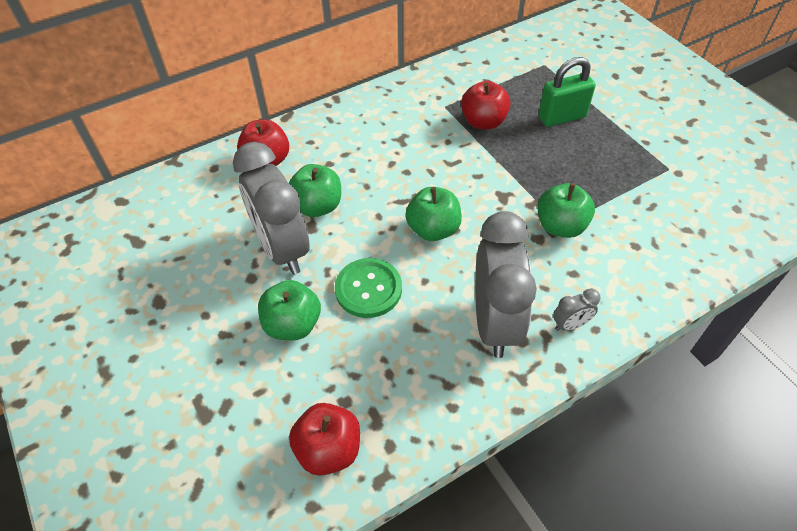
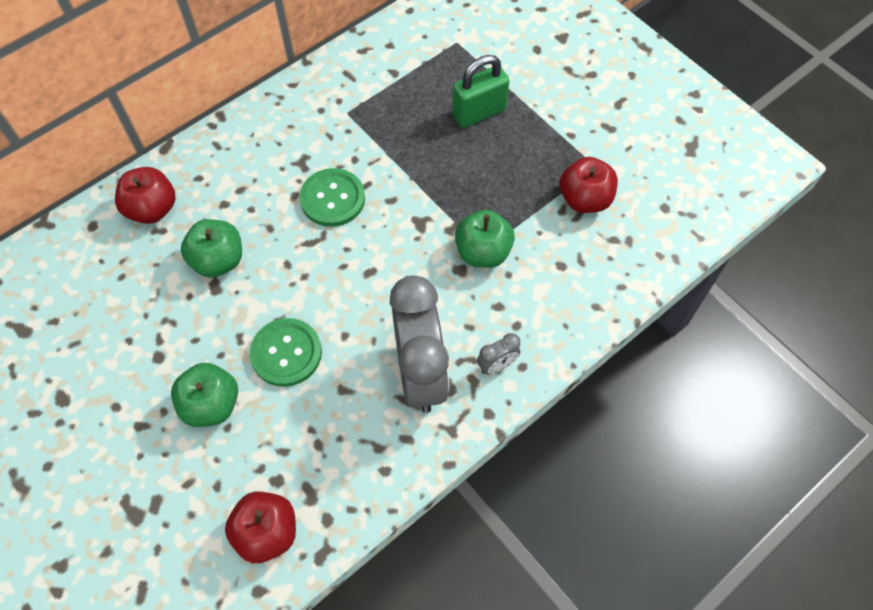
camera: 10 degrees left, 10 degrees up
grey clock [233,142,310,274] -> none
green apple [405,187,462,241] -> none
red apple [461,81,510,130] -> red apple moved to [560,157,618,213]
none -> green button [299,168,365,227]

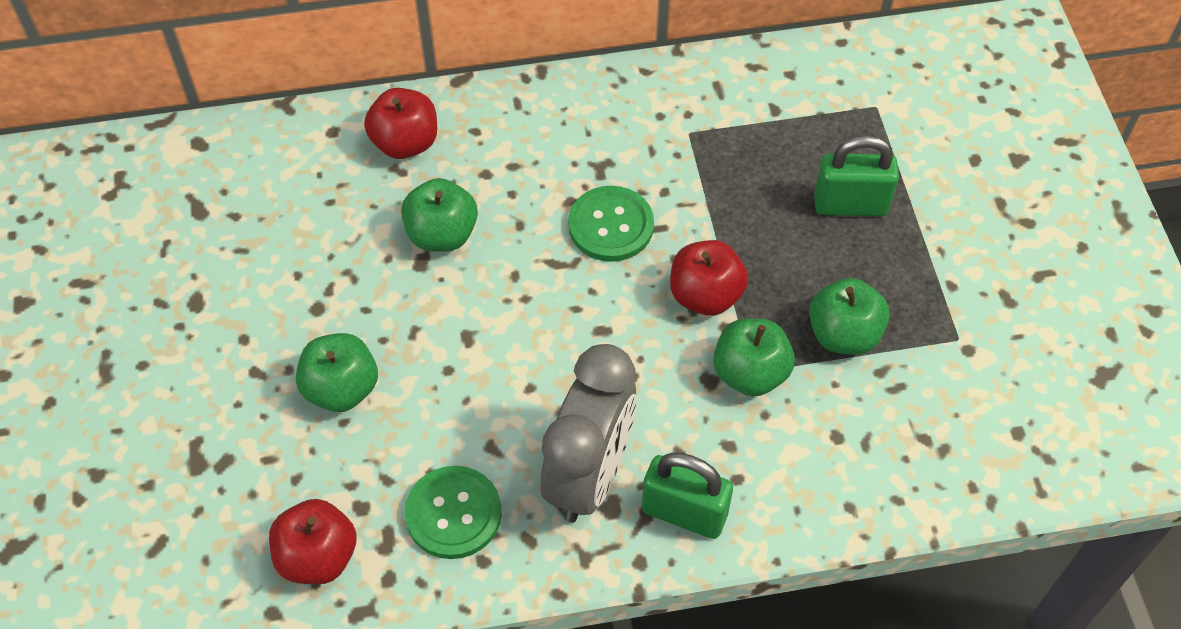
camera: 30 degrees right, 5 degrees down
green button [249,318,322,387] -> green button moved to [405,466,502,559]
grey clock [477,333,520,374] -> green padlock [642,452,733,539]
red apple [560,157,618,213] -> red apple moved to [670,240,748,316]
none -> green apple [809,278,890,355]

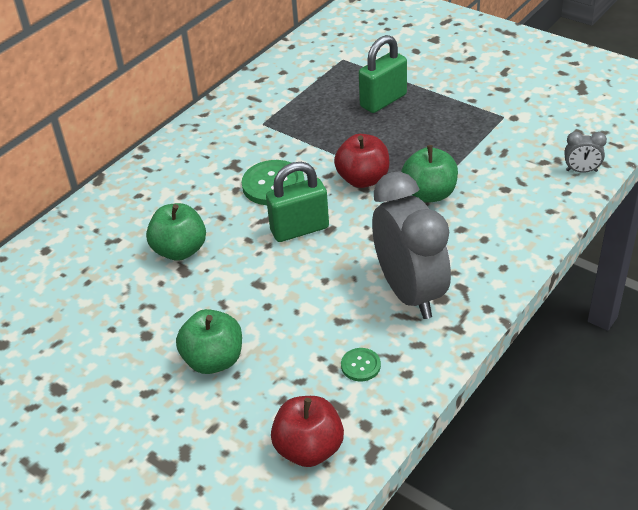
camera: 40 degrees left, 15 degrees down
red apple [364,88,437,159] -> none
green button [405,466,502,559] -> green button [341,348,381,381], size x0.52
green padlock [642,452,733,539] -> green padlock moved to [266,162,329,242]
green apple [809,278,890,355] -> none
none -> grey clock [564,131,607,173]

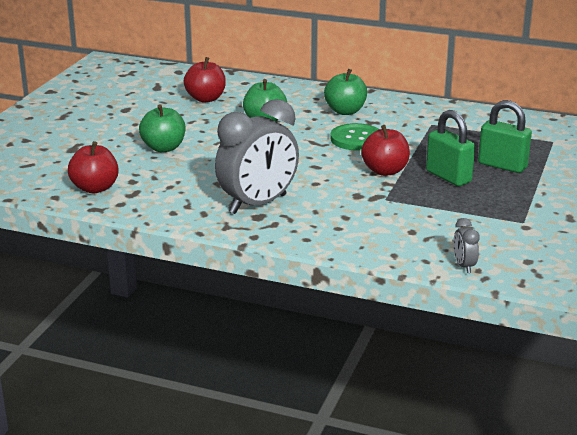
camera: 70 degrees right, 15 degrees down
green padlock [266,162,329,242] -> green padlock moved to [426,110,475,186]
green button [341,348,381,381] -> none
green apple [401,145,458,203] -> green apple moved to [324,69,367,115]
none -> red apple [184,57,226,102]

